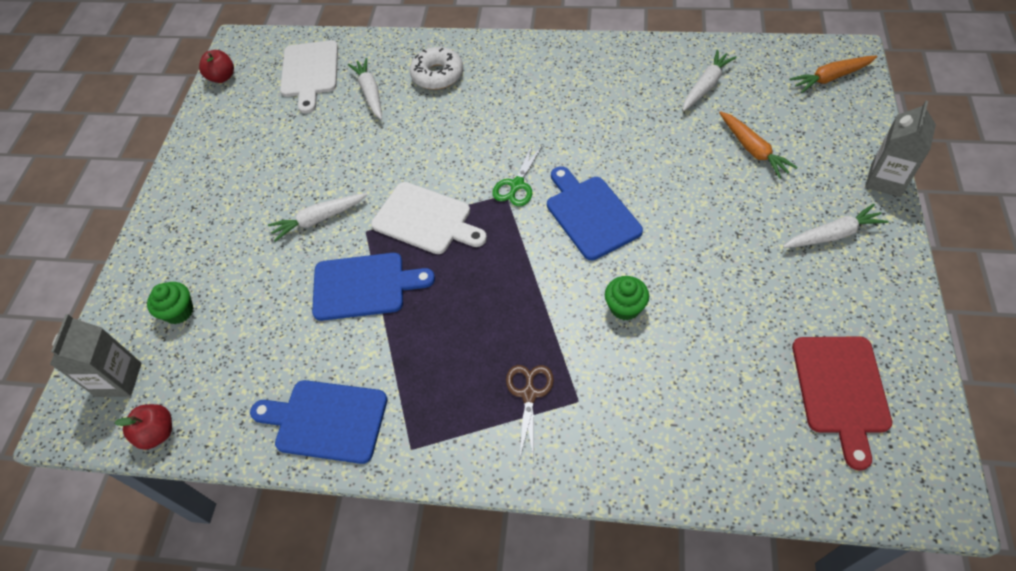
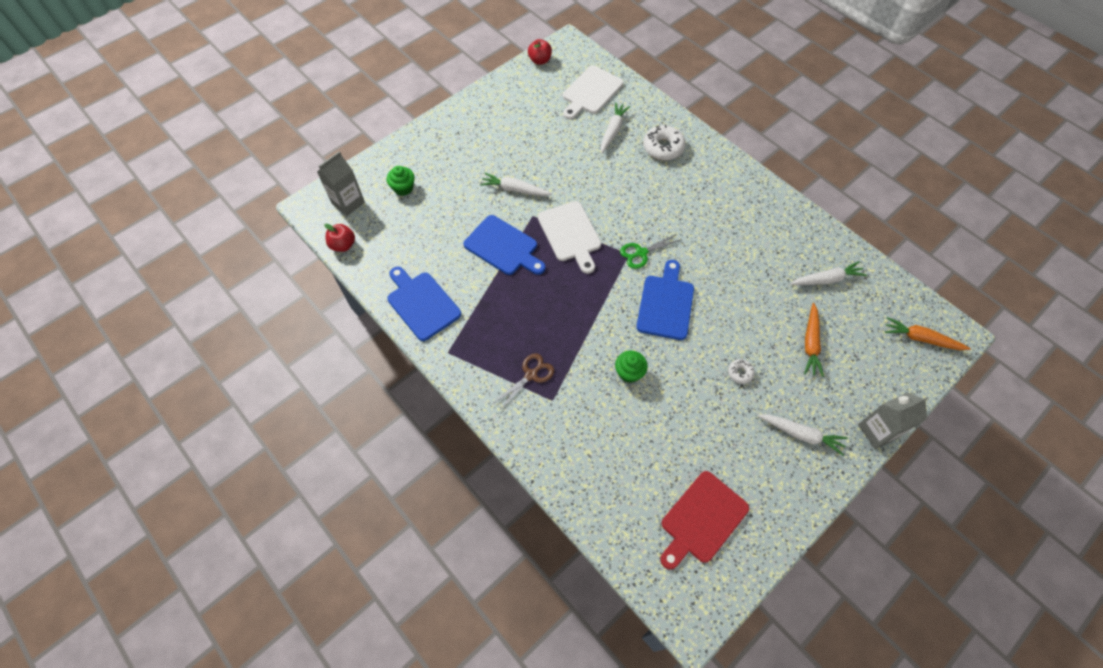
camera: 35 degrees right, 5 degrees up
none -> white donut [728,359,755,384]

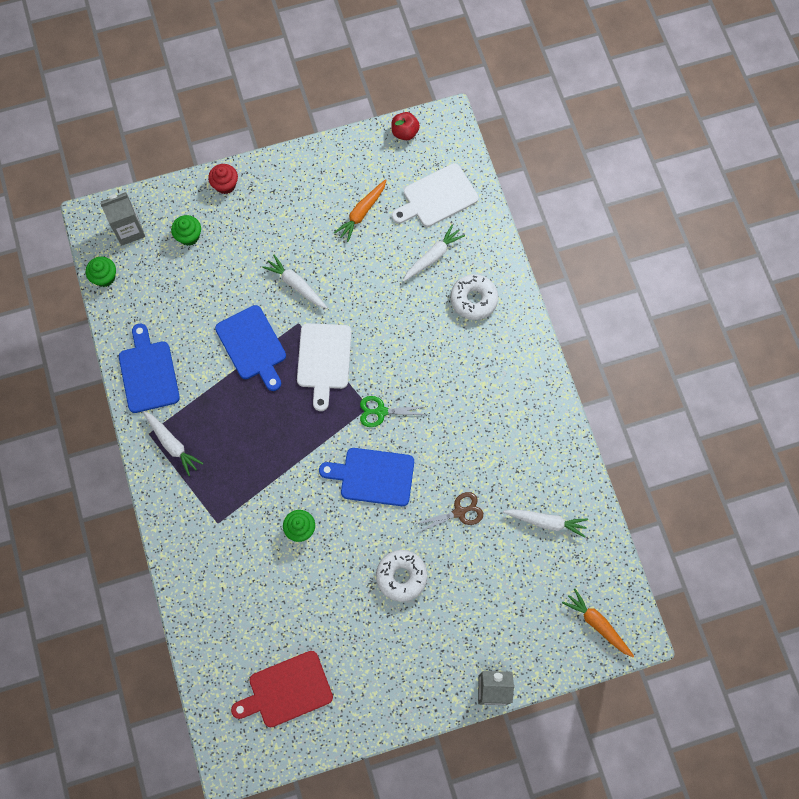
camera: 25 degrees right, 10 degrees up
red apple [324,224,355,252] -> green cupcake [86,257,116,287]
brown scissors [494,353,554,410] -> brown scissors moved to [416,492,483,533]
blue cutting board [636,260,694,340] -> blue cutting board turned 120 degrees counterclockwise [319,448,414,506]
white donut [728,359,755,384] -> white donut [376,550,428,602], size x1.93
white carrot [758,414,848,456] -> white carrot moved to [143,411,204,476]
orange carrot [804,303,824,377] -> orange carrot moved to [334,179,386,242]
none -> red cupcake [208,164,238,194]

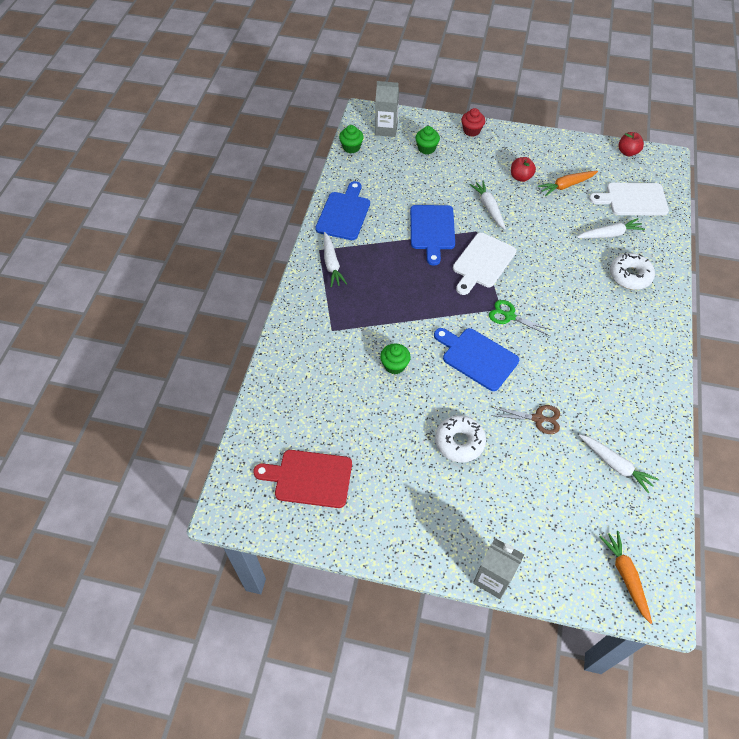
camera: 30 degrees right, 15 degrees down
none -> red apple [511,157,536,182]

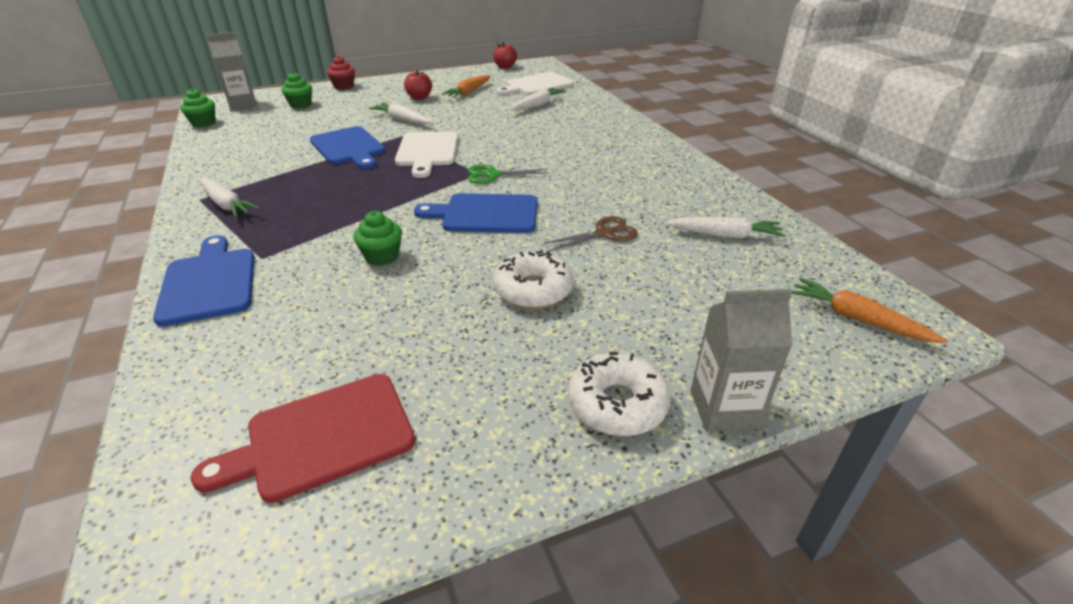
camera: 35 degrees left, 20 degrees down
blue cutting board [315,181,370,240] -> blue cutting board moved to [153,235,255,327]
white donut [610,253,655,290] -> white donut moved to [568,352,671,436]

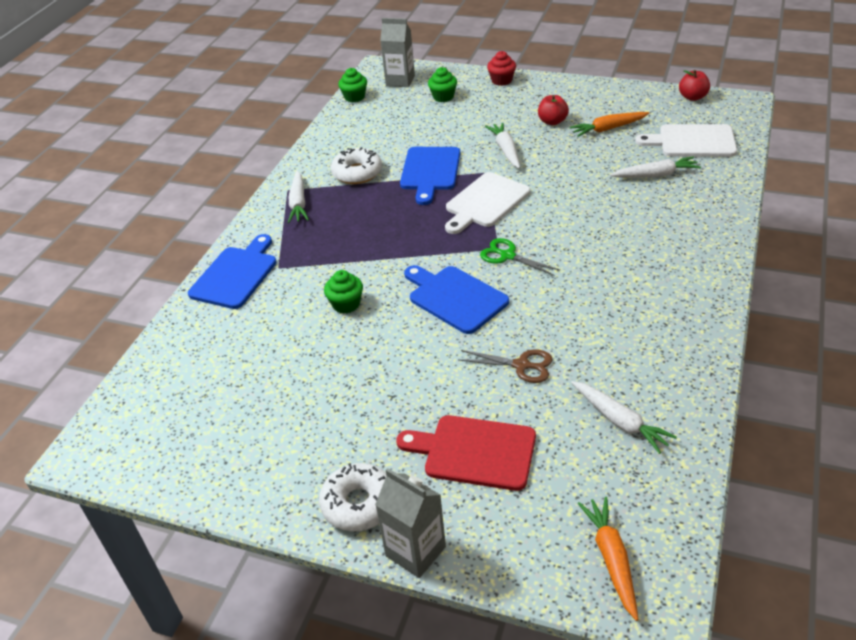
camera: 45 degrees right, 5 degrees up
red cutting board [191,374,415,503] -> red cutting board moved to [396,415,536,491]
white donut [493,250,573,309] -> white donut moved to [331,147,382,184]

